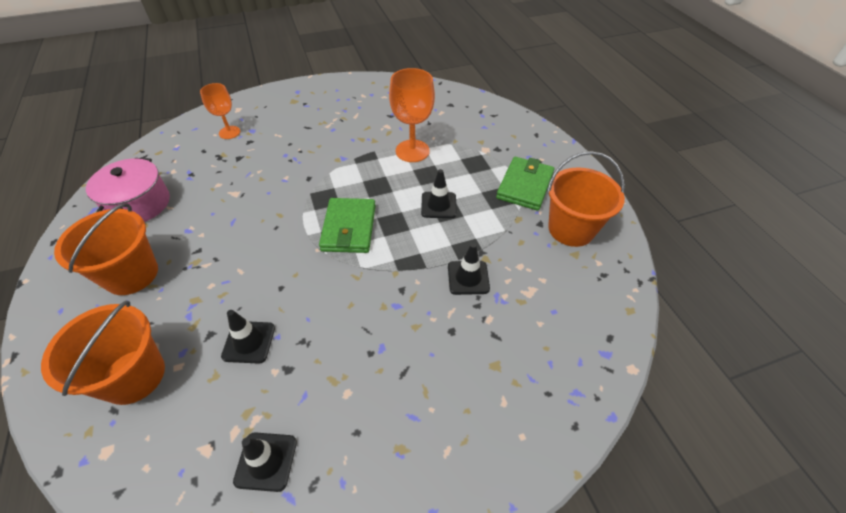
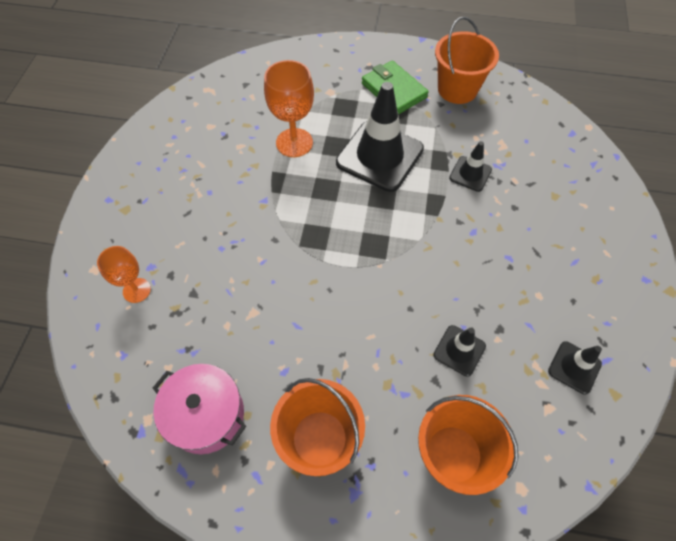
camera: 60 degrees left, 10 degrees up
green wallet [319,198,376,253] -> none
black traffic cone [421,169,457,218] -> black traffic cone [336,82,424,192], size x2.05

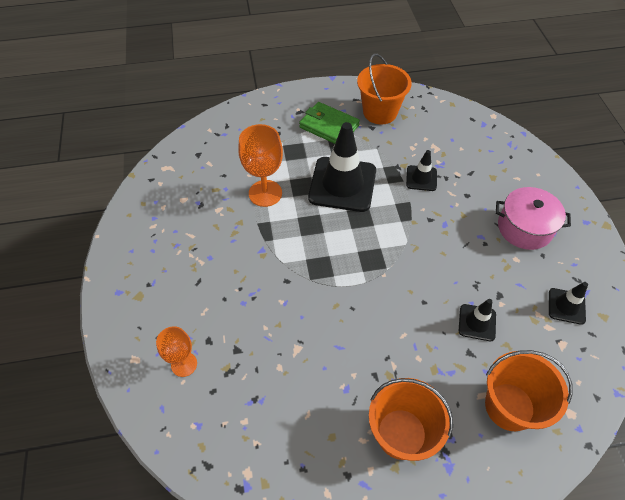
camera: 20 degrees left, 5 degrees down
pink pot [153,364,246,454] -> pink pot moved to [496,187,571,250]

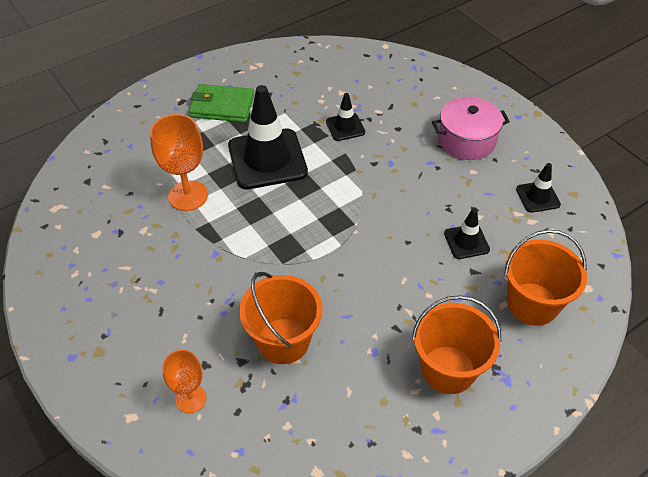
camera: 25 degrees left, 5 degrees down
orange bucket [357,54,412,124] -> orange bucket moved to [239,272,323,364]

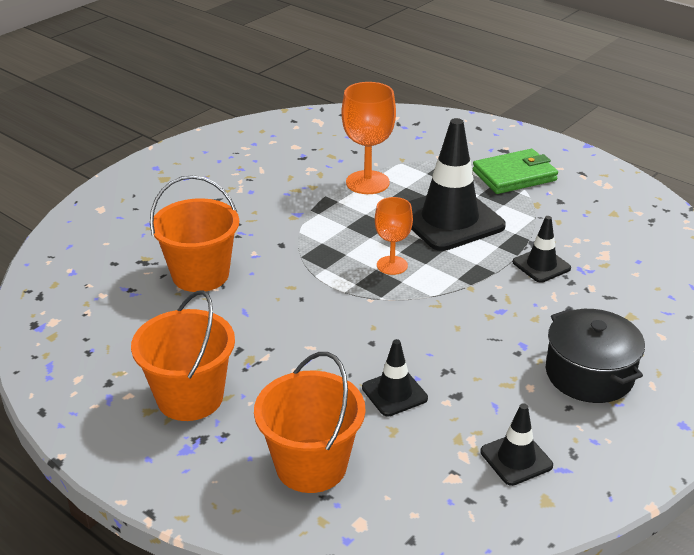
camera: 75 degrees right, 15 degrees down
orange goblet [162,350,206,413] -> orange goblet moved to [375,197,413,275]
green wallet [189,84,254,123] -> green wallet turned 75 degrees clockwise [473,149,558,194]
pink pot [432,97,510,160] -> black pot [546,309,645,403]

